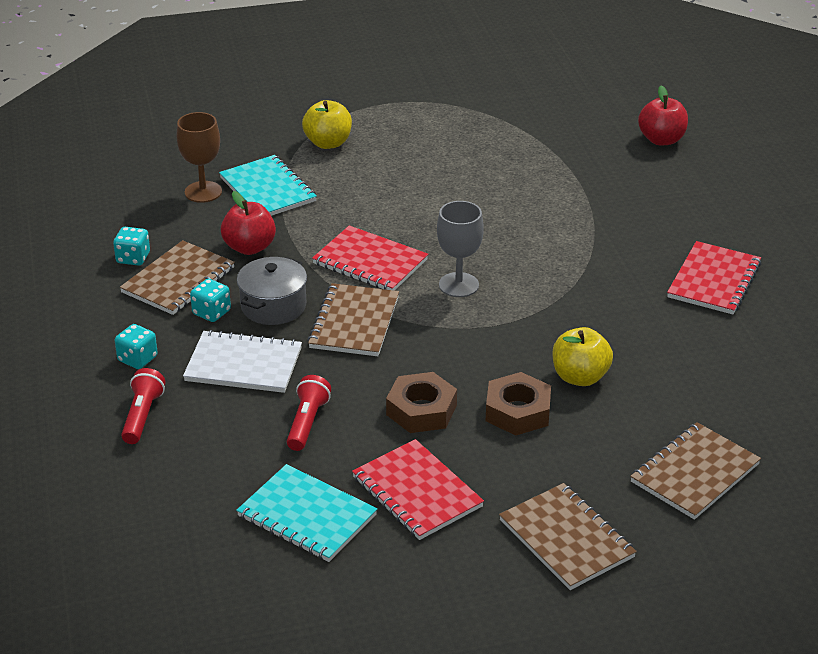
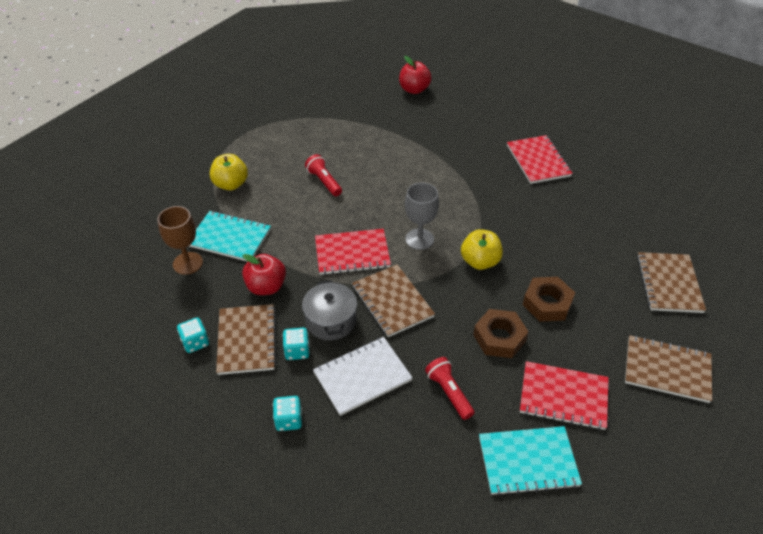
camera: 40 degrees left, 10 degrees up
red flashlight [121,368,165,444] -> red flashlight moved to [305,154,342,196]
yellow apple [553,327,613,386] -> yellow apple moved to [461,229,503,270]

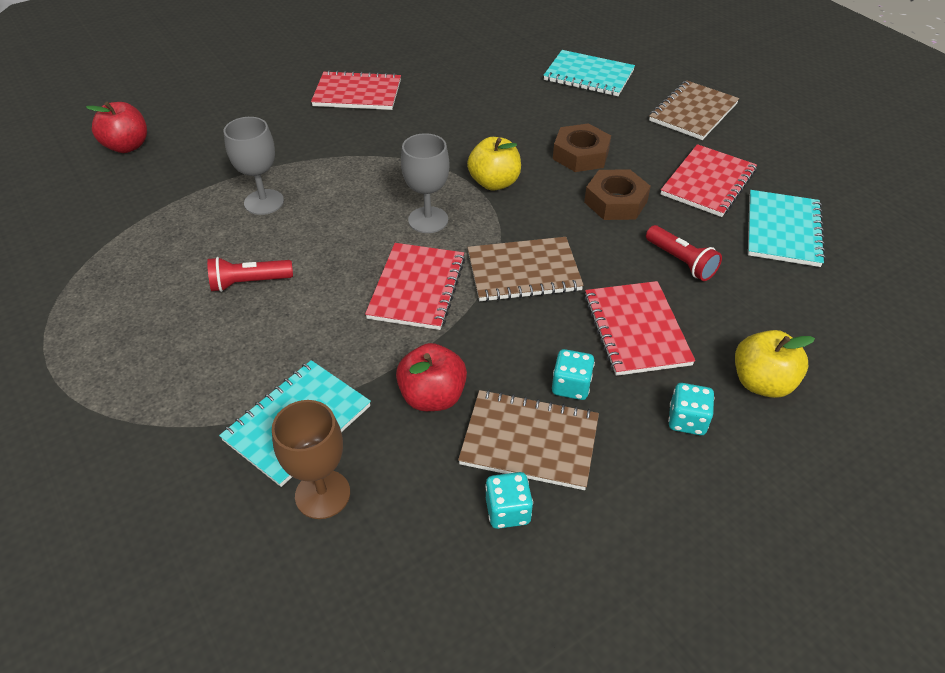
camera: 70 degrees left, 0 degrees up
yellow apple [210,154,248,191] -> yellow apple moved to [735,330,815,398]
grey pot [302,280,357,341] -> none
white notebook [313,337,413,416] -> red notebook [584,281,695,376]
red flashlight [425,357,475,420] -> red flashlight turned 120 degrees counterclockwise [646,225,722,281]
brown notebook [637,252,706,313] -> turquoise notebook [543,50,635,96]
none -> grey goblet [224,117,284,215]

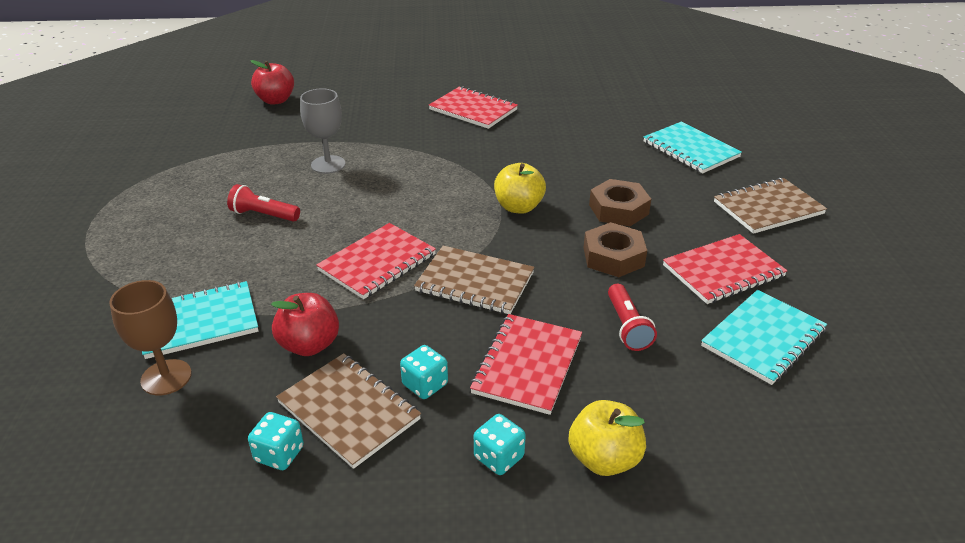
camera: 30 degrees right, 10 degrees down
grey goblet [401,133,450,233] -> none

